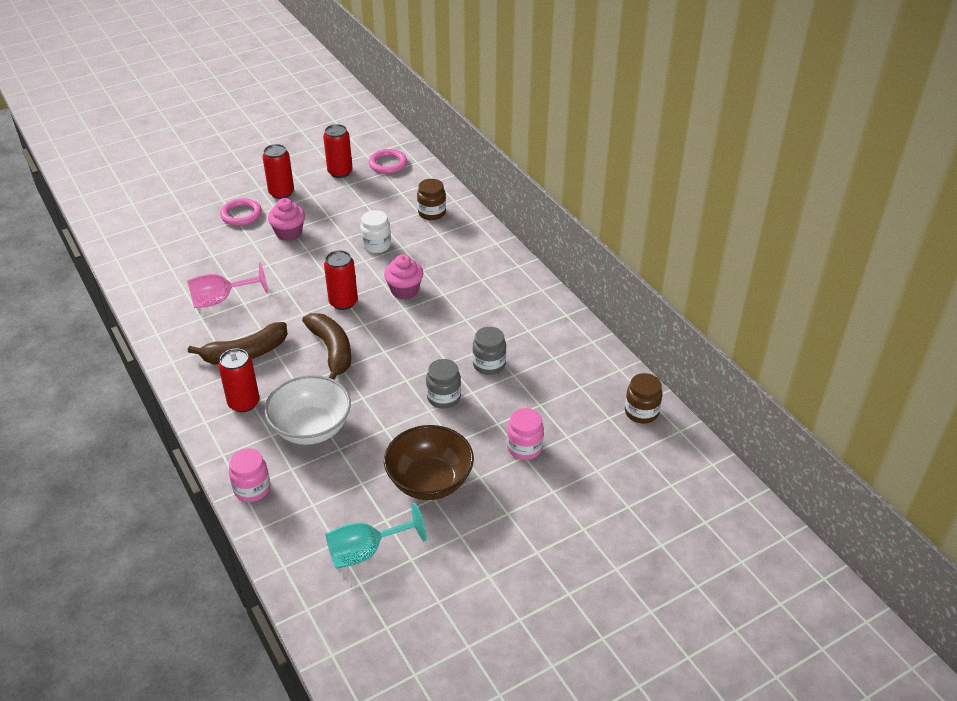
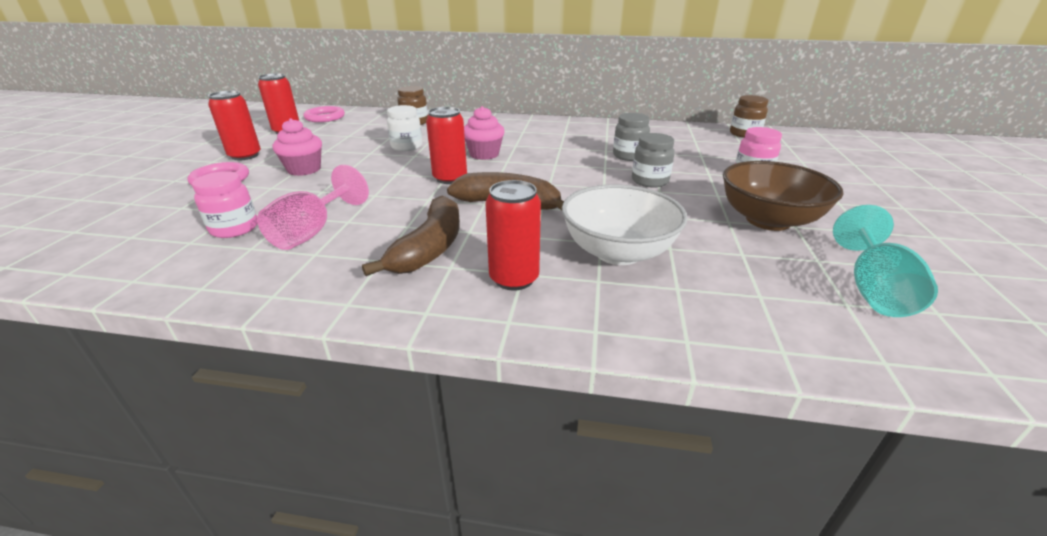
camera: 50 degrees left, 10 degrees down
pink jar [229,448,270,502] -> pink jar moved to [192,171,258,238]

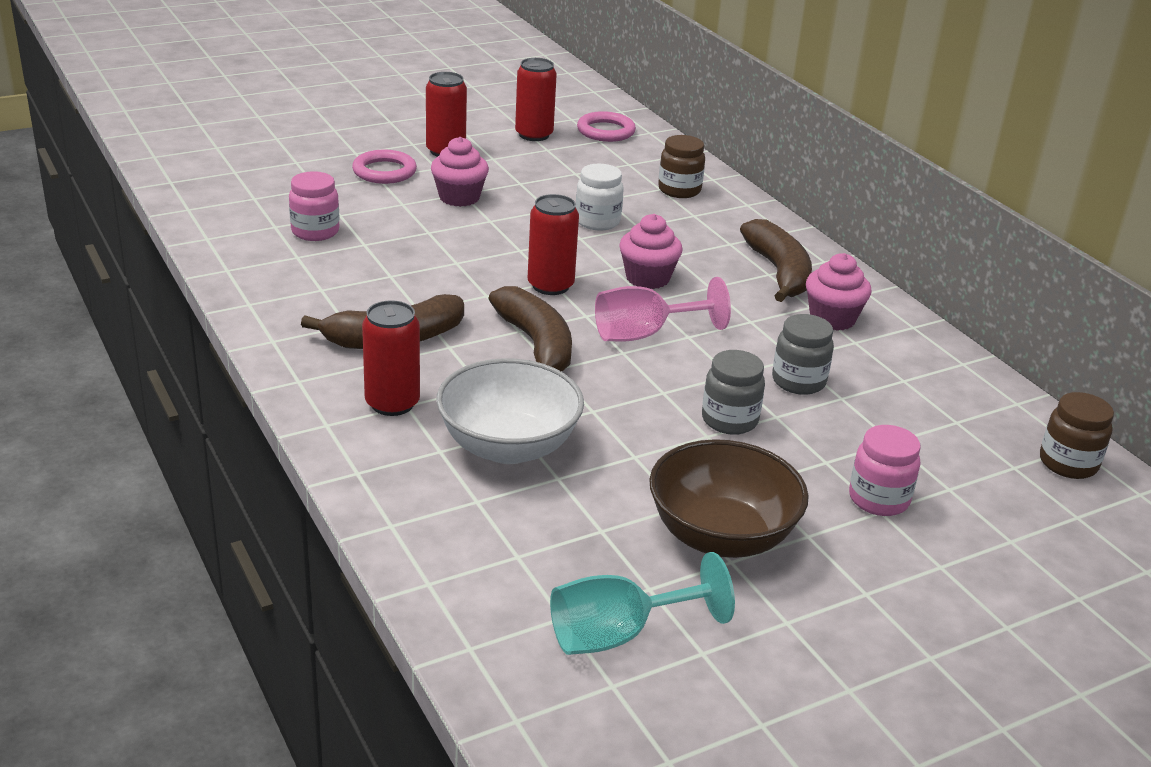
camera: 50 degrees right, 0 degrees up
pink goblet [257,165,369,250] -> pink goblet moved to [595,277,731,341]
none -> brown banana [740,219,812,302]
none -> pink cupcake [806,253,872,331]

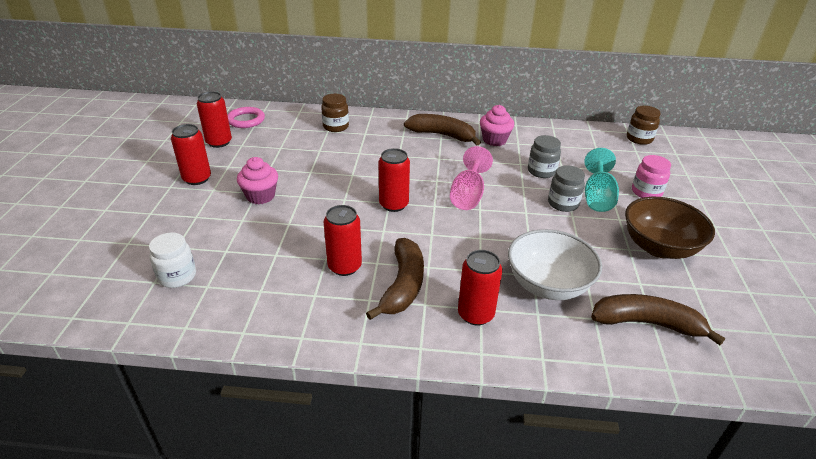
camera: 55 degrees left, 5 degrees up
pink jar [289,171,340,241] -> none
pink ring [352,150,417,184] -> none
brown banana [488,286,572,372] -> brown banana moved to [591,294,725,345]
turquoise goblet [550,552,735,655] -> turquoise goblet moved to [585,148,619,212]
white jar [575,164,624,230] -> white jar moved to [149,233,196,288]
pink cupcake [619,214,682,289] -> none
none -> red can [324,205,362,276]

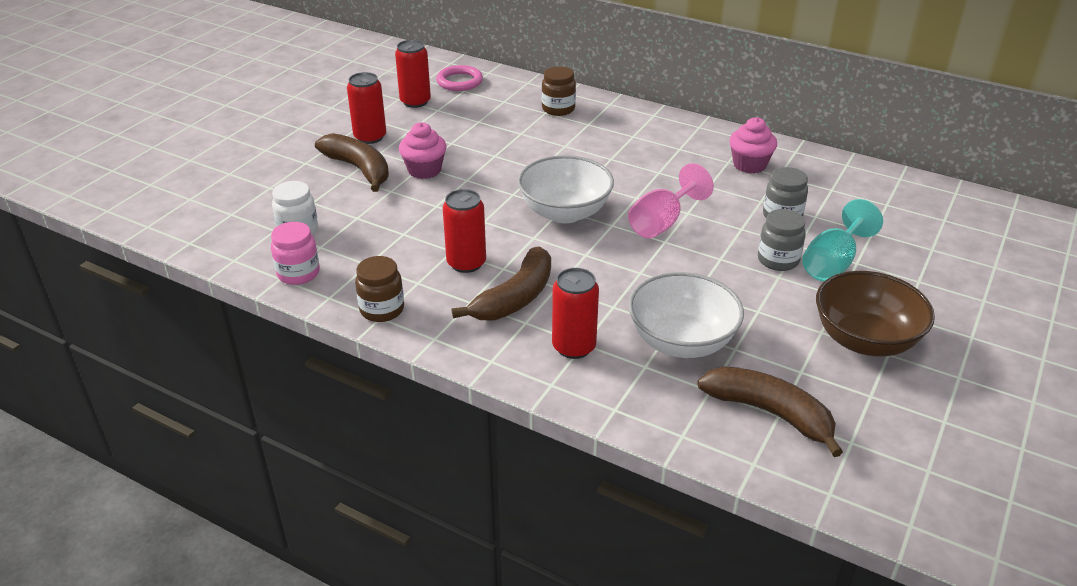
camera: 25 degrees right, 0 degrees up
red can [379,148,410,212] -> white bowl [518,155,614,223]
brown banana [404,114,481,145] -> brown banana moved to [315,133,389,192]
brown jar [627,106,661,145] -> brown jar moved to [355,256,404,322]
pink jar [632,155,671,198] -> pink jar moved to [271,222,320,285]

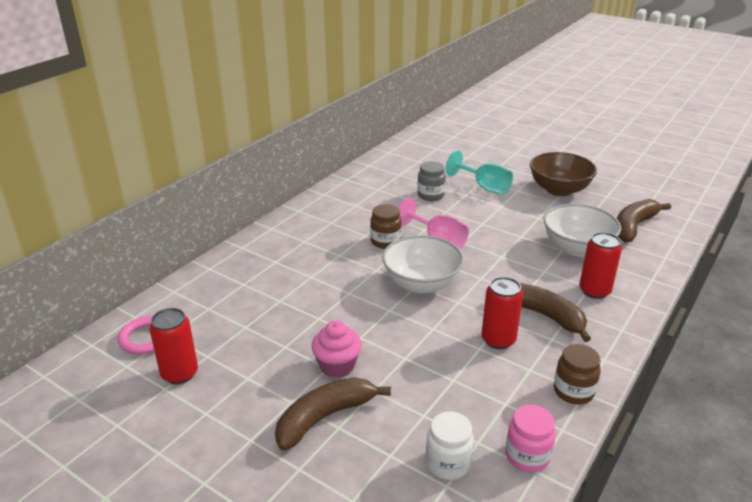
camera: 85 degrees left, 5 degrees down
red can [347,72,386,144] -> none
brown jar [542,66,576,116] -> brown jar moved to [370,204,402,249]
pink cupcake [730,117,777,174] -> none
grey jar [758,209,806,271] -> none

